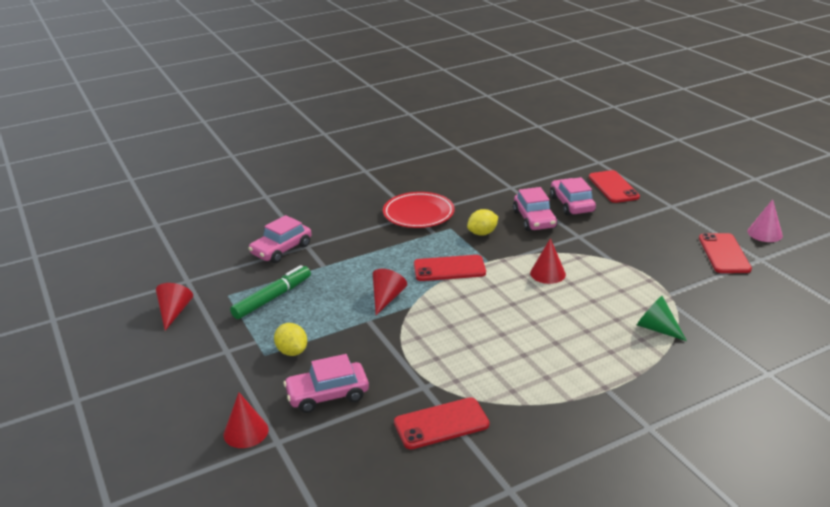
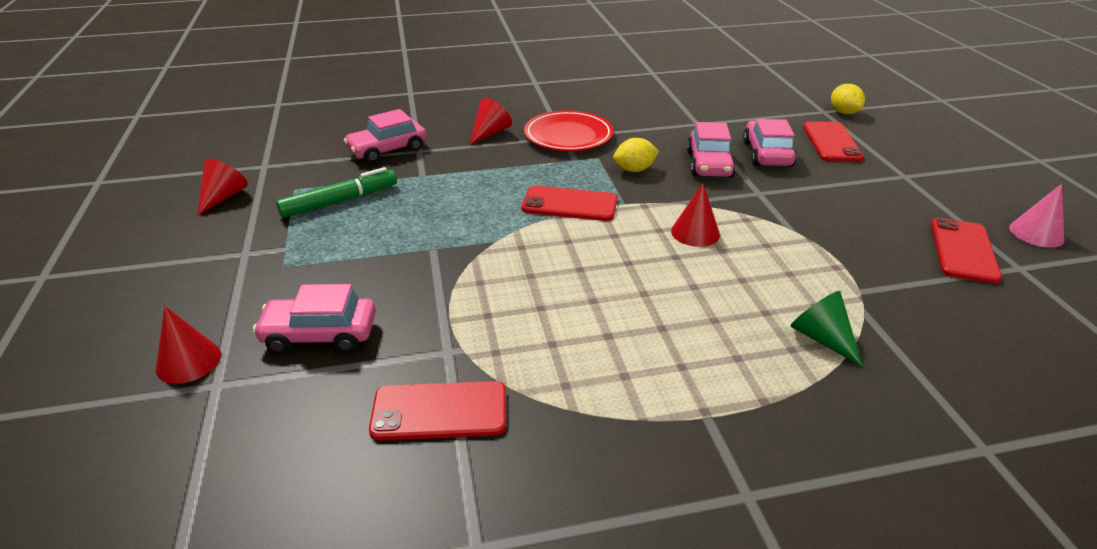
camera: 15 degrees right, 5 degrees up
yellow lemon [274,323,307,356] -> yellow lemon moved to [831,84,865,114]
red cone [373,269,407,315] -> red cone moved to [469,98,512,145]

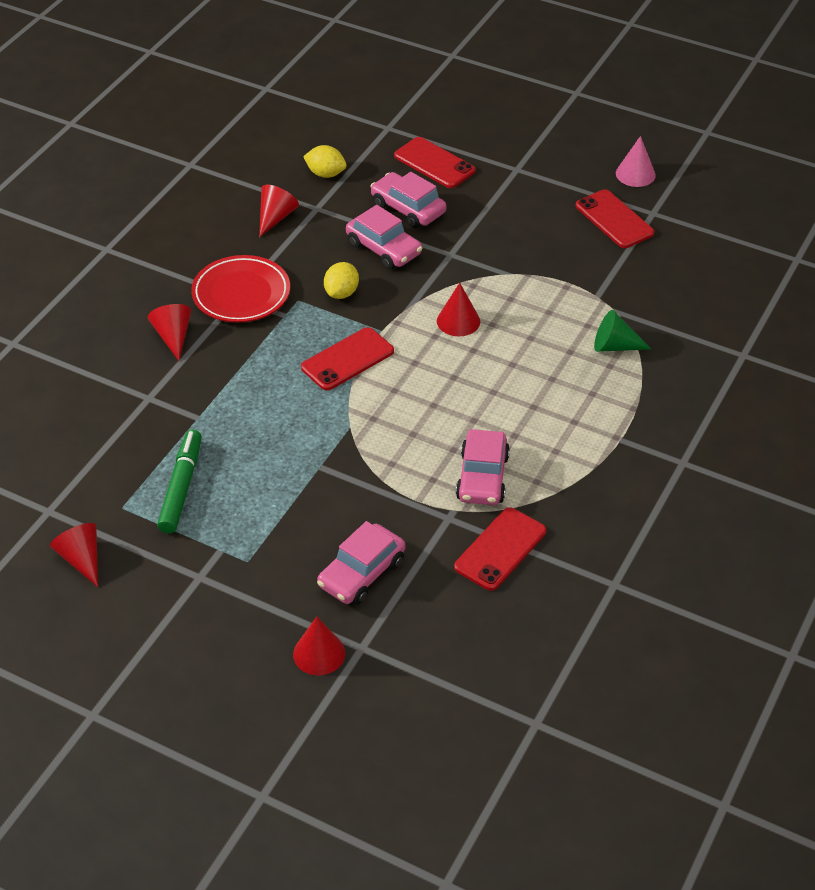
camera: 50 degrees left, 10 degrees up
pink car [344,109,427,163] -> pink car moved to [456,429,510,505]
yellow lemon [831,84,865,114] -> yellow lemon moved to [303,145,347,178]
none -> red cone [259,185,299,237]

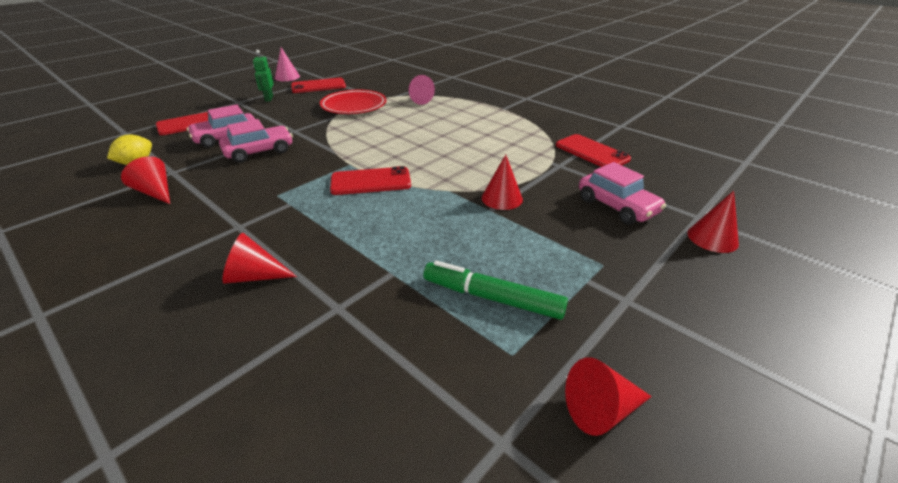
camera: 75 degrees left, 10 degrees down
red plate [191,255,290,322] -> red plate moved to [320,90,386,114]
red phone [301,327,394,390] -> red phone turned 75 degrees counterclockwise [330,166,411,195]
yellow lemon [324,262,359,299] -> none
red cone [437,283,480,336] -> red cone moved to [482,154,523,210]
pink car [456,429,510,505] -> none
green cone [594,310,651,352] -> pink cone [409,75,435,105]
none -> green robot [253,50,274,102]

